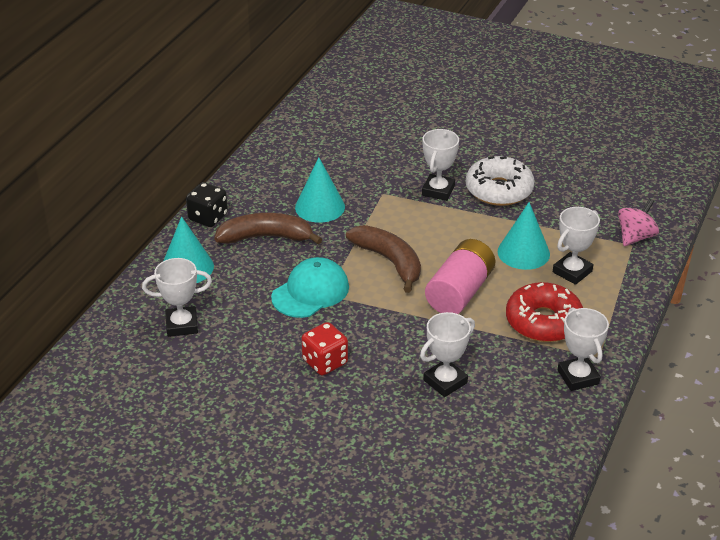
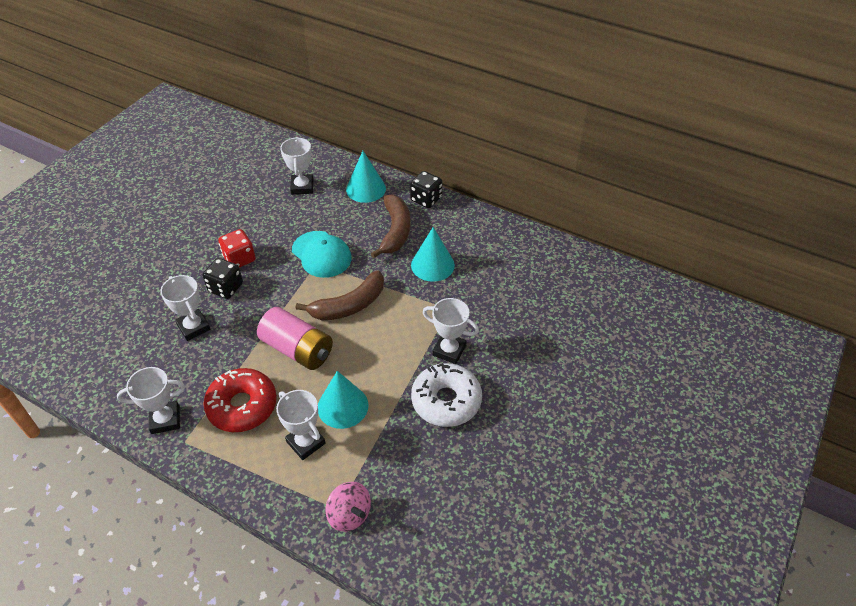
camera: 95 degrees right, 10 degrees up
none -> black dice [202,258,243,299]

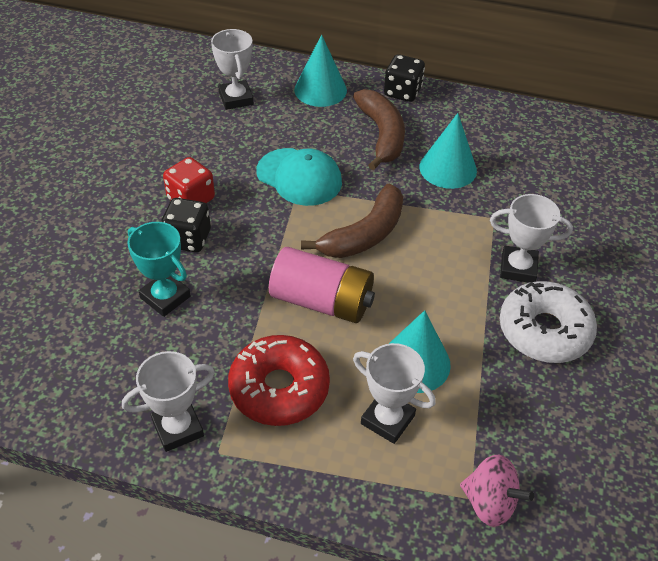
camera: 15 degrees left, 0 degrees up
white trophy [160,275,211,341] -> turquoise trophy [127,222,191,317]

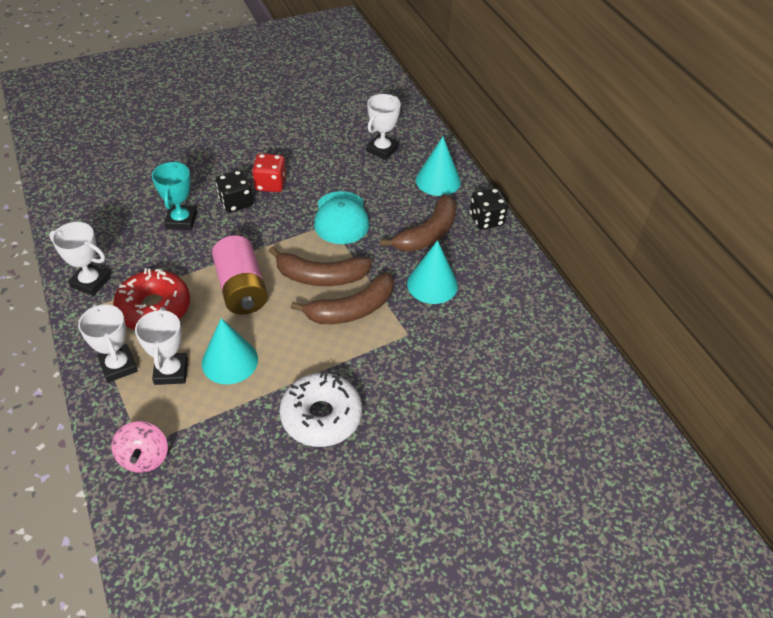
camera: 50 degrees right, 0 degrees up
white trophy [490,194,573,283] -> white trophy moved to [78,304,138,383]
none -> brown banana [290,272,394,324]

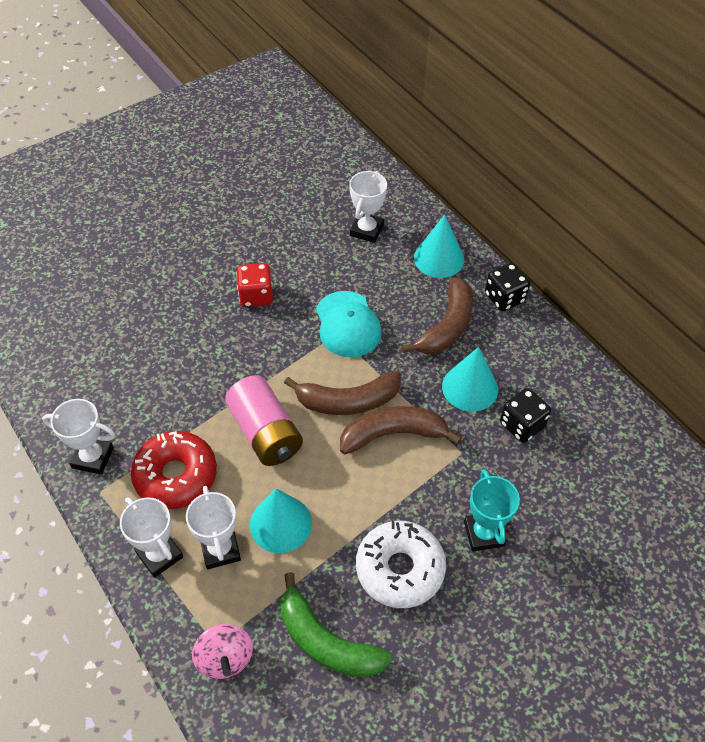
camera: 10 degrees left, 5 degrees up
turquoise trophy [152,161,197,230] -> turquoise trophy moved to [464,469,520,552]
black dice [216,170,254,213] -> black dice moved to [500,388,551,443]
brown banana [290,272,394,324] -> brown banana turned 150 degrees counterclockwise [340,406,461,454]
none -> green banana [281,572,393,677]

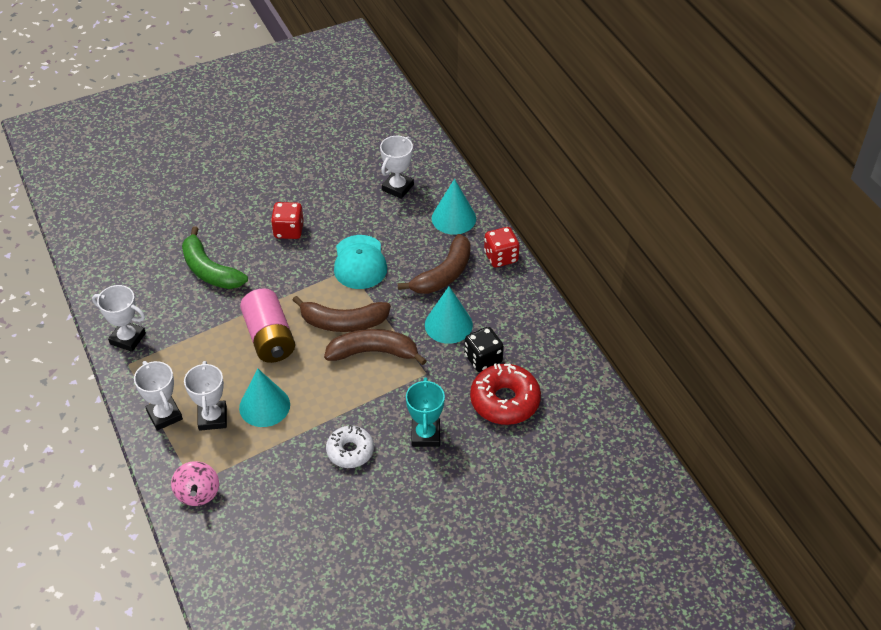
camera: 10 degrees right, 5 degrees down
red donut [131,431,217,509] -> red donut moved to [470,363,541,425]
green banana [281,572,393,677] -> green banana moved to [182,226,248,289]
white donut [356,521,446,608] -> white donut [326,425,374,468], size x0.66
black dice [485,263,530,311] -> red dice [484,227,520,268]

